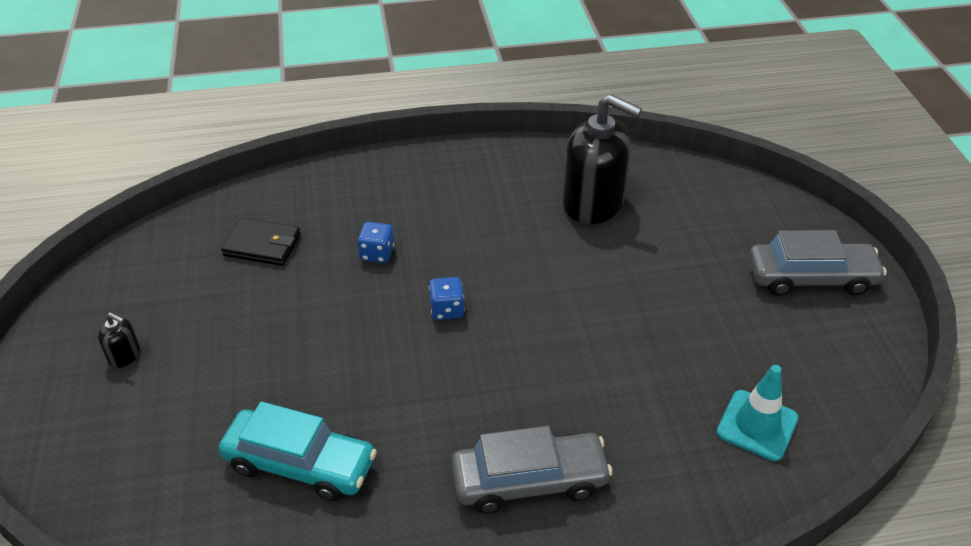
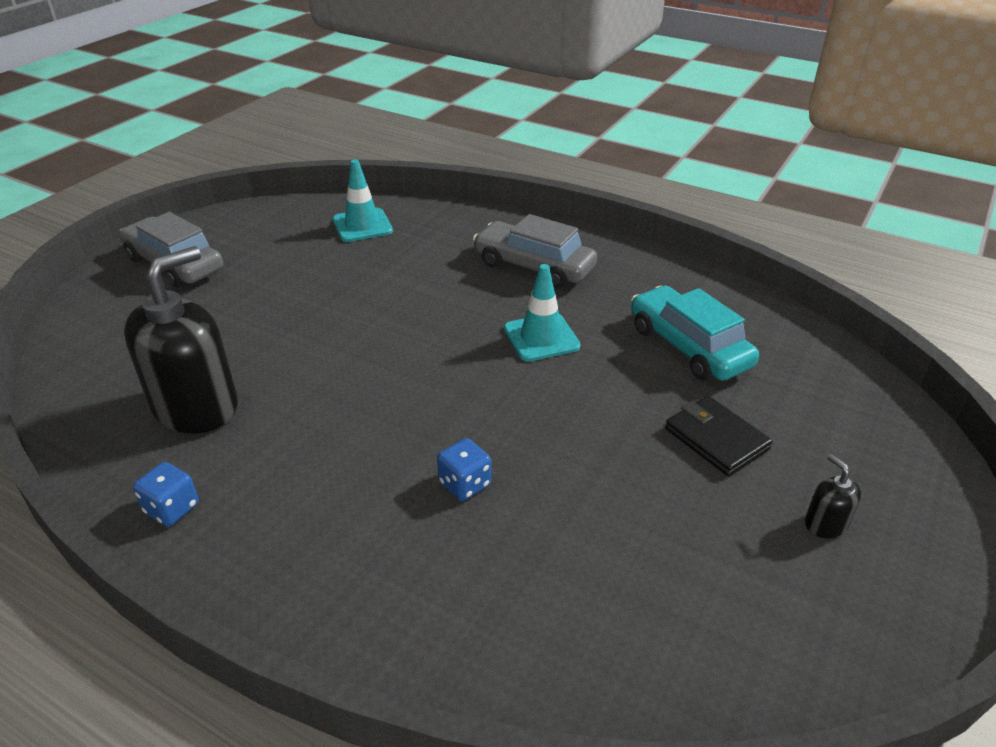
camera: 140 degrees left, 5 degrees down
black wallet [221,218,301,266] -> black wallet moved to [665,396,772,476]
blue dice [429,277,464,320] -> blue dice moved to [133,462,199,526]
black soap dispenser [563,94,642,224] -> black soap dispenser turned 60 degrees clockwise [124,246,238,434]
none -> turquoise traffic cone [504,264,581,362]

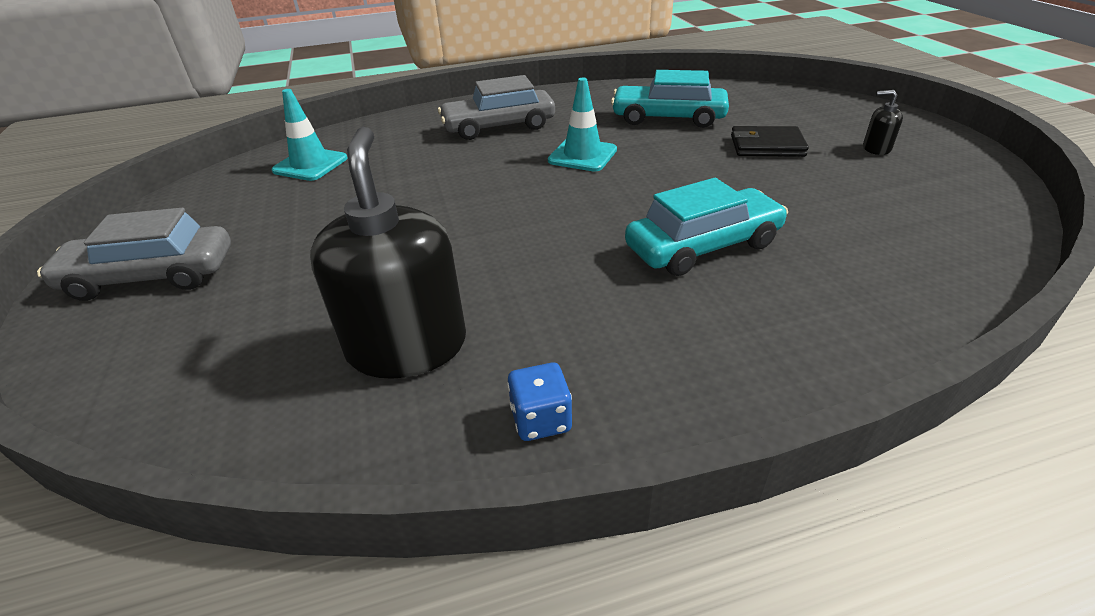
camera: 45 degrees left, 0 degrees up
blue dice [437,438,491,501] -> turquoise car [625,178,788,276]

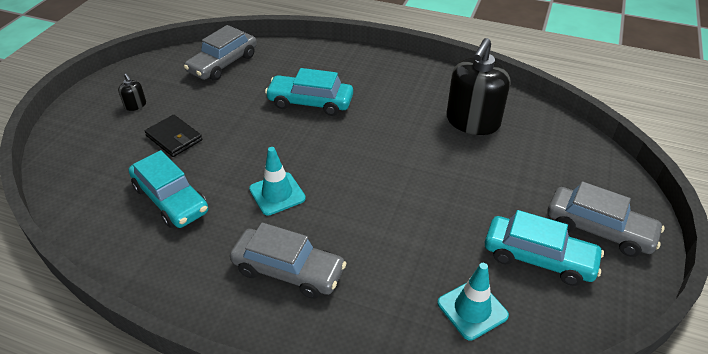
camera: 145 degrees left, 5 degrees up
blue dice [507,363,572,441] -> none
none -> grey car [184,25,257,81]
none -> turquoise car [485,210,604,286]

